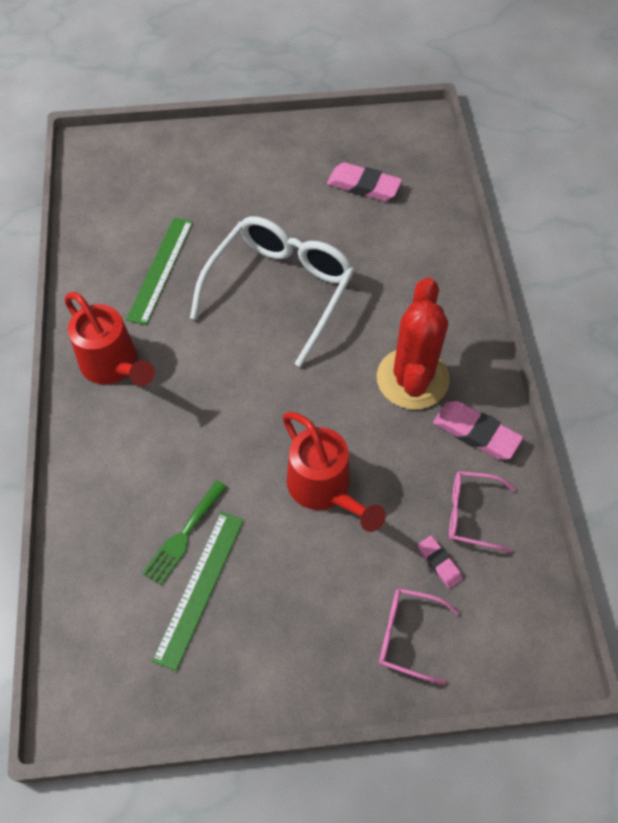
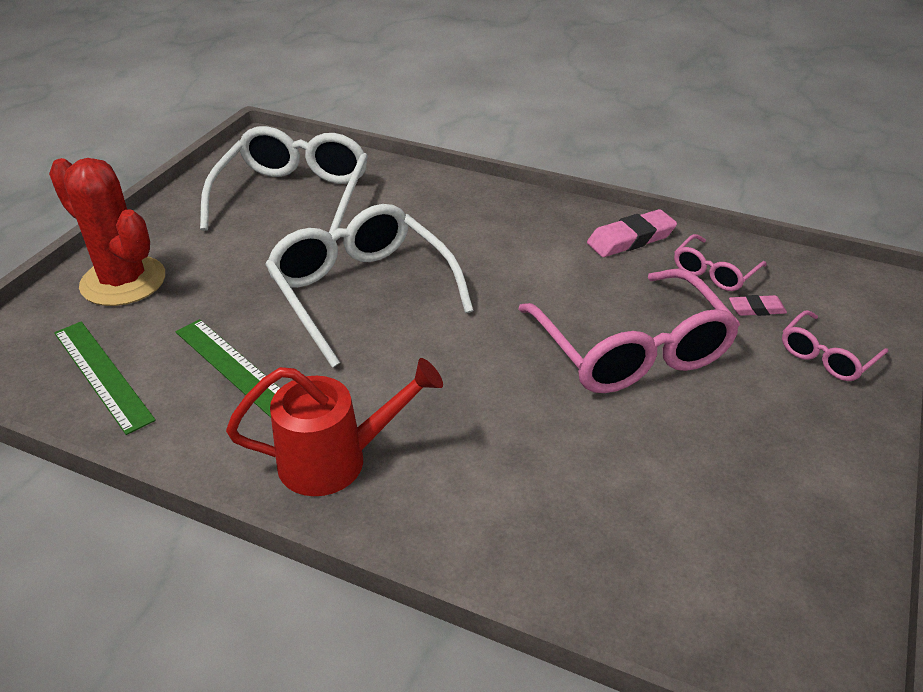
camera: 60 degrees left, 20 degrees down
green fork [142,480,227,585] -> none
green ruler [152,512,244,671] -> green ruler moved to [54,321,156,435]
red watering can [283,412,386,532] -> pink glasses [518,268,740,393]
pink eraser [327,162,402,201] -> white glasses [200,126,368,234]
red cactus [377,277,450,409] -> red cactus moved to [49,158,165,306]

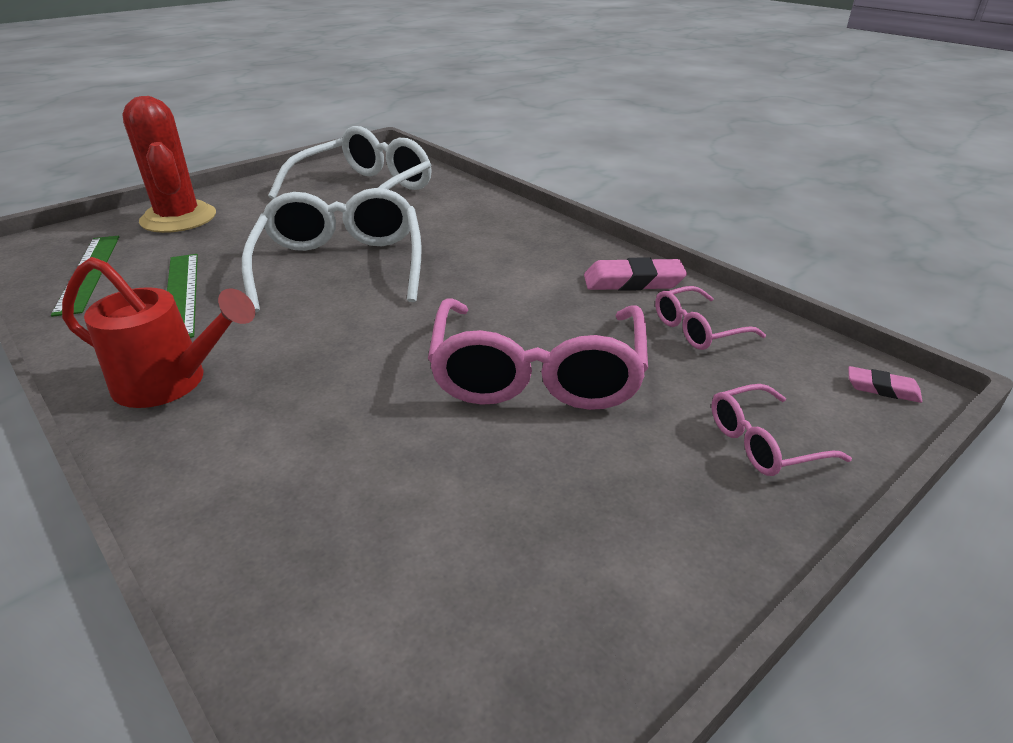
camera: 25 degrees right, 5 degrees down
pink eraser [729,295,787,316] -> pink eraser moved to [848,366,923,403]

